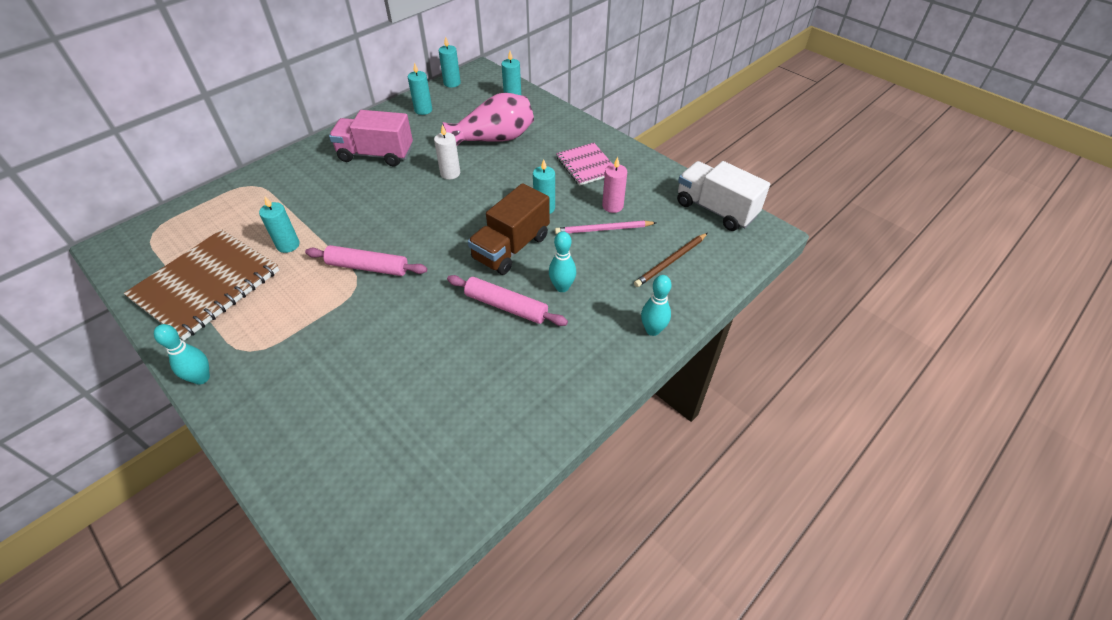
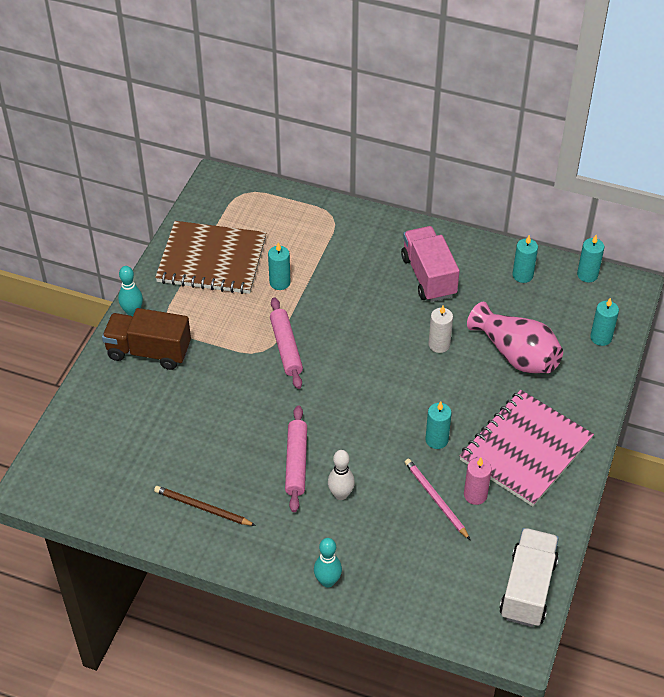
camera: 65 degrees right, 0 degrees up
brown truck [468,183,550,275] -> brown truck moved to [102,308,191,370]
turquoise bowling pin [549,231,576,292] -> white bowling pin [328,450,355,500]
pink notebook [556,143,612,186] -> pink notebook [459,390,594,507], size x1.76
brown pencil [634,233,708,287] -> brown pencil moved to [154,486,256,526]

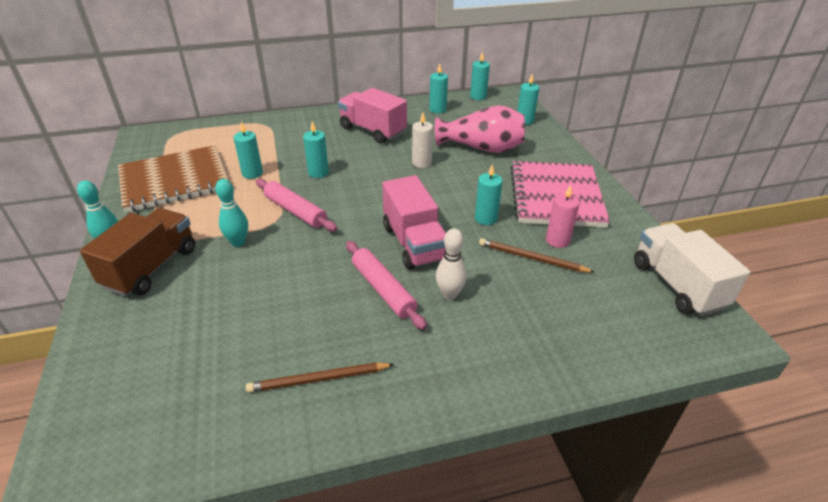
camera: 35 degrees left, 10 degrees down
brown truck [102,308,191,370] -> brown truck turned 135 degrees clockwise [80,208,195,296]
turquoise bowling pin [314,538,342,588] -> turquoise bowling pin moved to [215,179,248,247]
pink pencil [405,459,470,540] -> brown pencil [479,238,594,273]
none -> turquoise candle [303,121,329,178]
none -> pink truck [382,175,446,270]

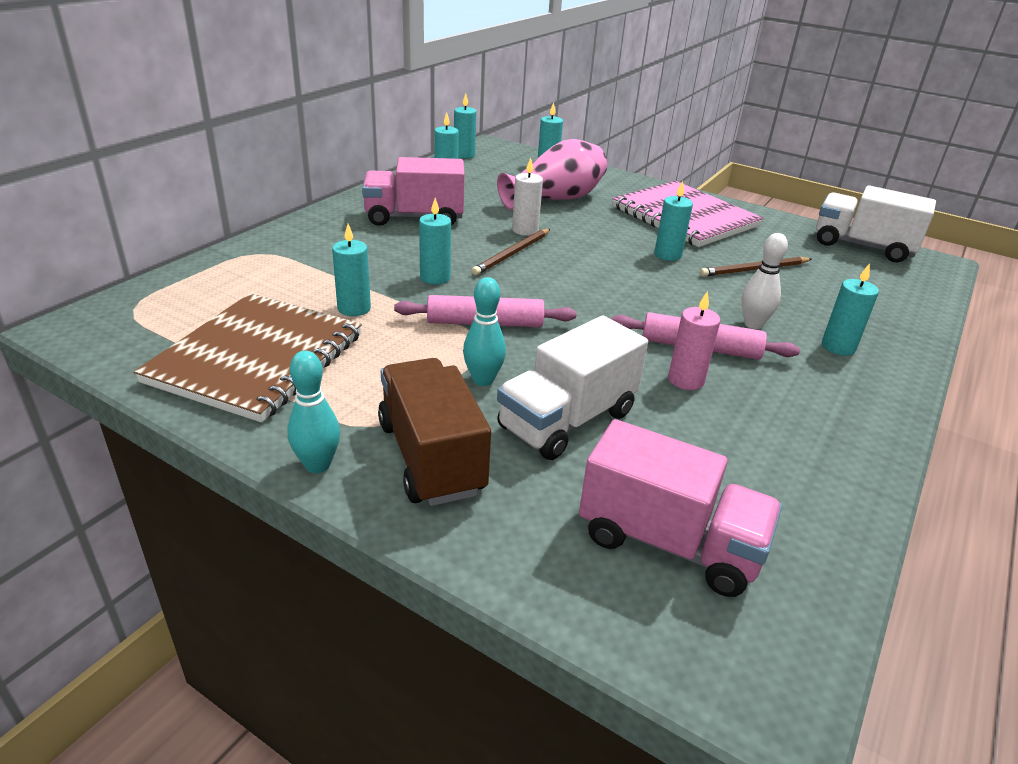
camera: 45 degrees left, 5 degrees down
brown pencil [246,362,394,393] -> brown pencil moved to [471,229,550,275]
pink truck [382,175,446,270] -> pink truck moved to [579,419,782,597]
pink candle [546,185,580,248] -> pink candle moved to [668,291,720,390]
none -> white truck [497,315,648,460]
none -> turquoise candle [822,263,879,356]

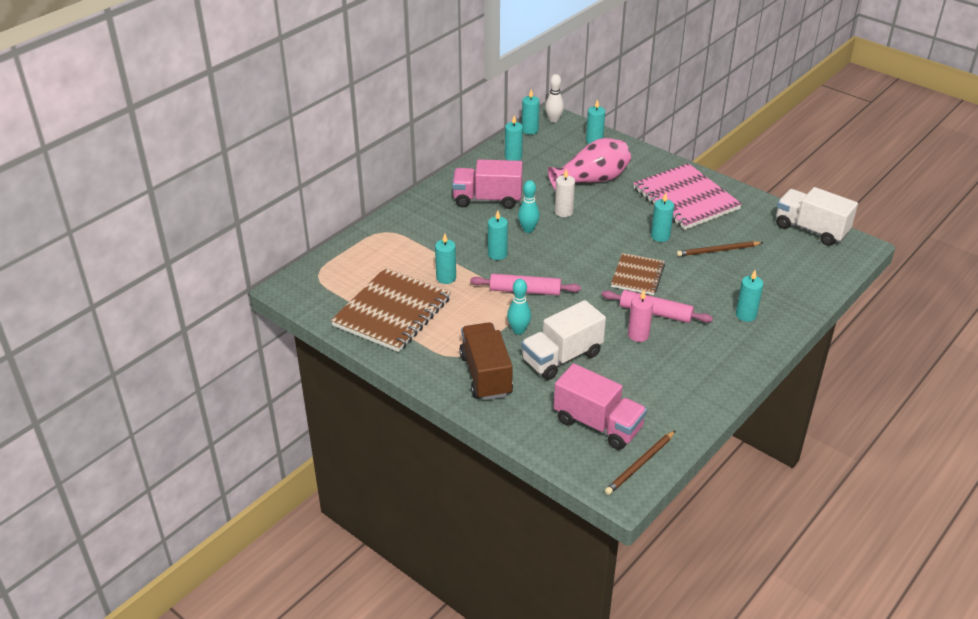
camera: 10 degrees right, 5 degrees up
turquoise bowling pin [287,351,340,473] -> turquoise bowling pin moved to [518,180,540,233]
brown pencil [471,229,550,275] -> brown pencil moved to [605,430,676,495]
white bowling pin [741,233,788,329] -> white bowling pin moved to [545,74,564,123]
none -> brown notebook [611,253,665,295]

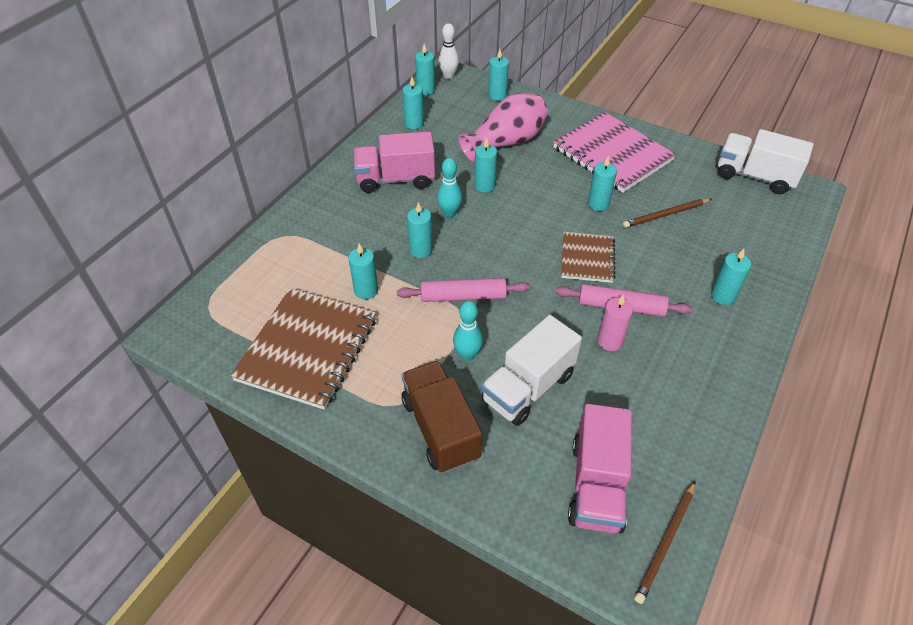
camera: 10 degrees left, 10 degrees up
pink truck [554,363,647,450] -> pink truck turned 75 degrees clockwise [568,404,632,534]
white candle [555,169,575,217] -> turquoise candle [474,138,497,193]

